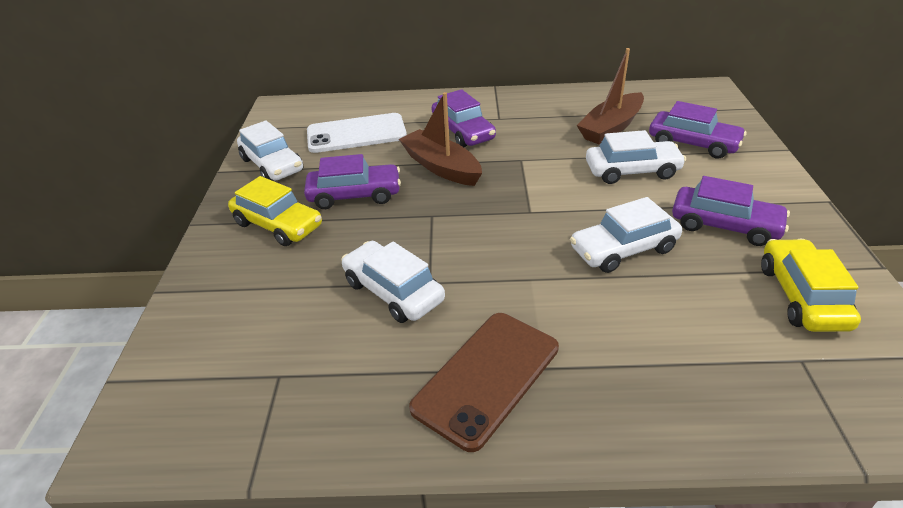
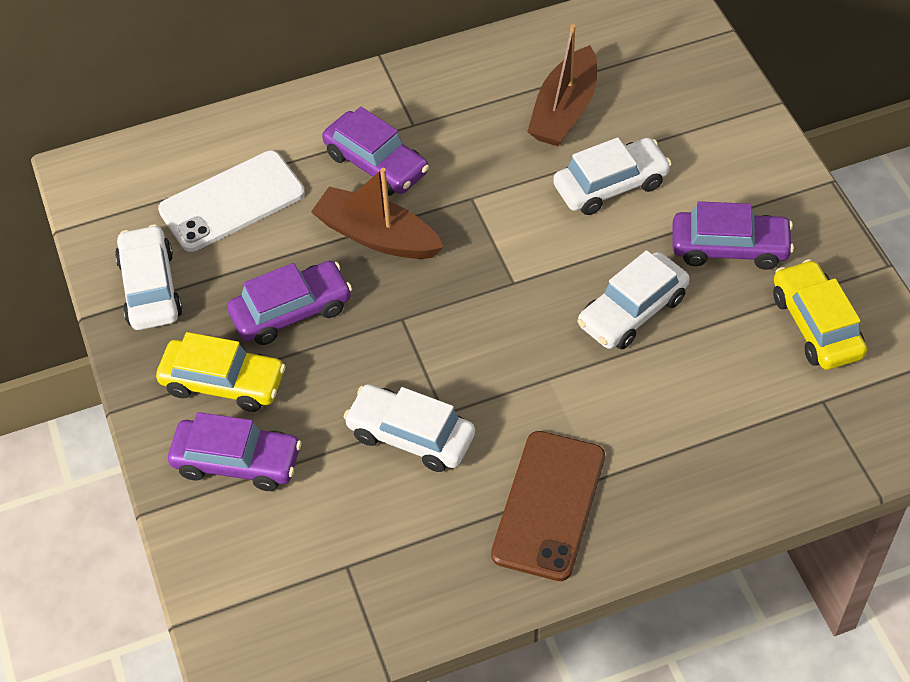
camera: 20 degrees left, 15 degrees up
white car [237,120,303,181] -> white car turned 135 degrees counterclockwise [115,224,183,330]
purple car [649,101,747,159] -> purple car moved to [168,412,301,491]

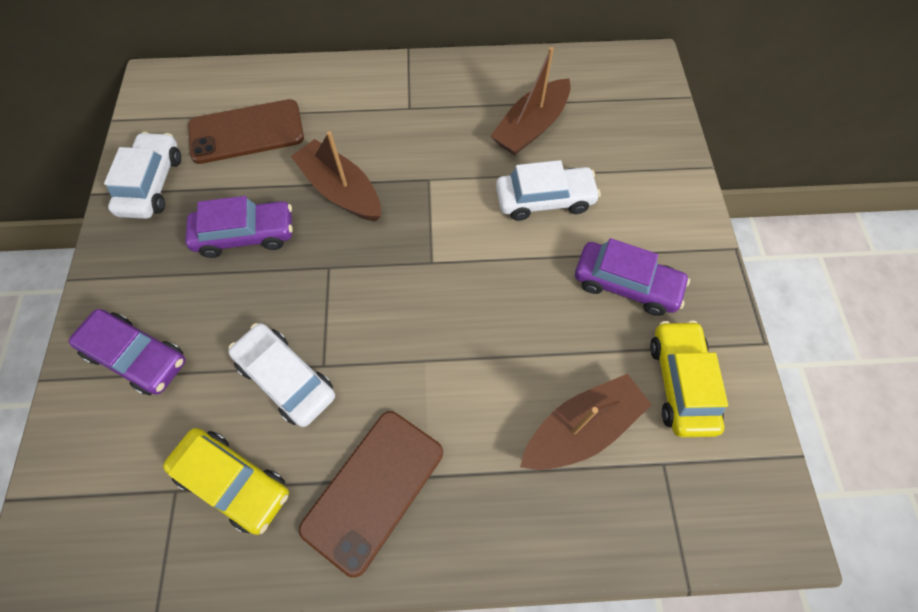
camera: 15 degrees right, 10 degrees up
yellow car [156,332,286,412] -> yellow car moved to [163,428,289,535]
white phone [158,151,305,252] -> brown phone [188,99,304,164]
purple car [322,107,429,196] -> none
white car [578,250,690,349] -> none
none -> brown boat [520,373,652,470]

